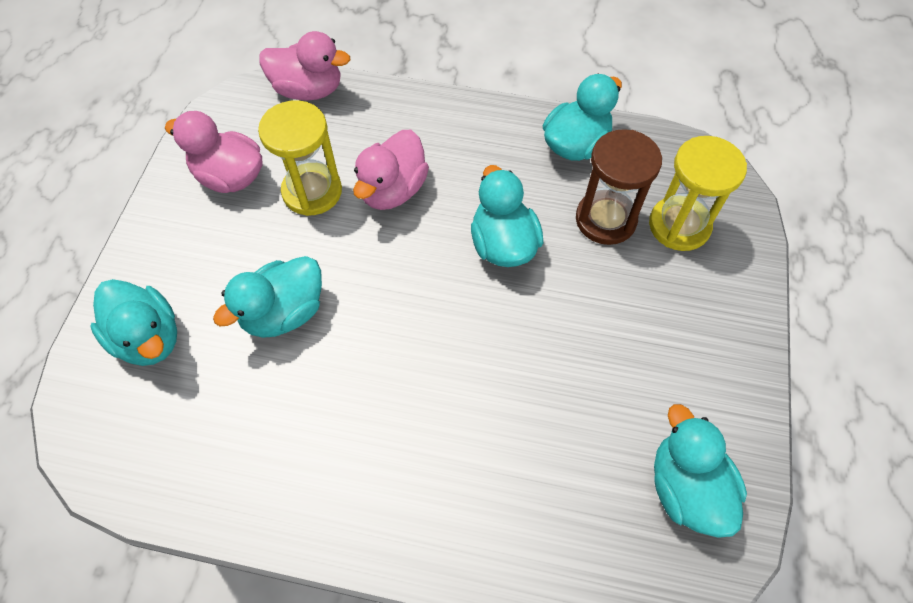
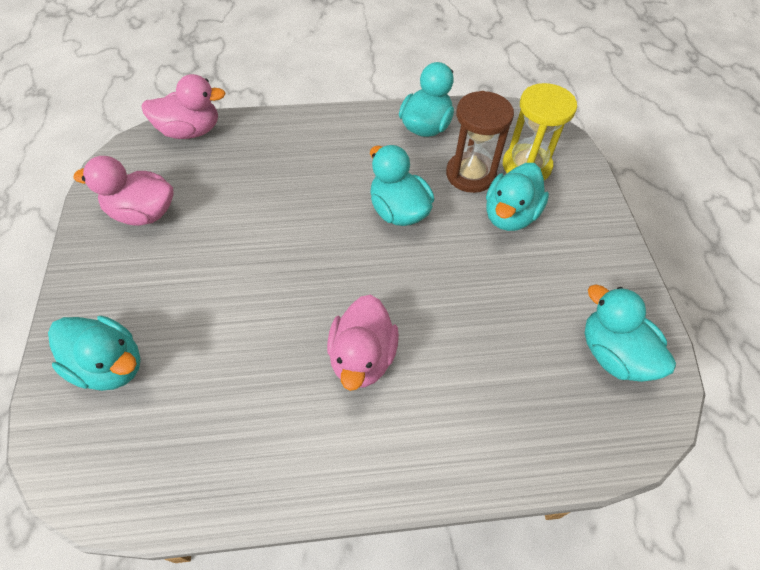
camera: 20 degrees left, 5 degrees down
turquoise duck [213,256,322,338] -> turquoise duck moved to [486,163,549,231]
yellow hourglass [258,100,342,216] -> none
pink duck [353,130,429,210] -> pink duck moved to [327,295,399,391]

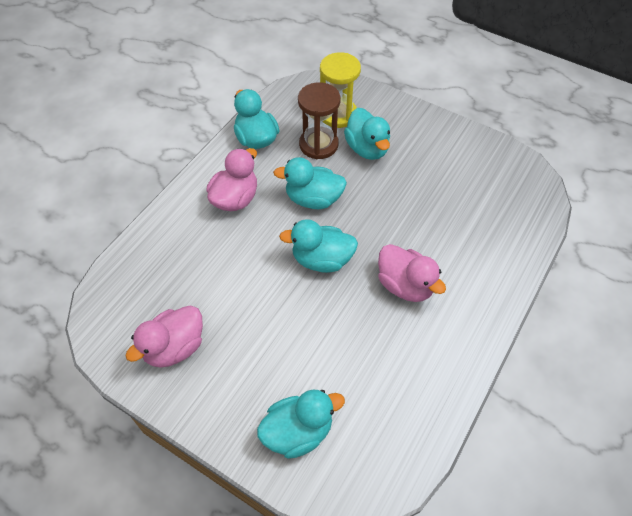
camera: 50 degrees left, 0 degrees up
pink duck [141,74,226,139] -> pink duck moved to [206,148,257,211]
turquoise duck [585,285,676,382] -> turquoise duck moved to [279,219,358,273]

